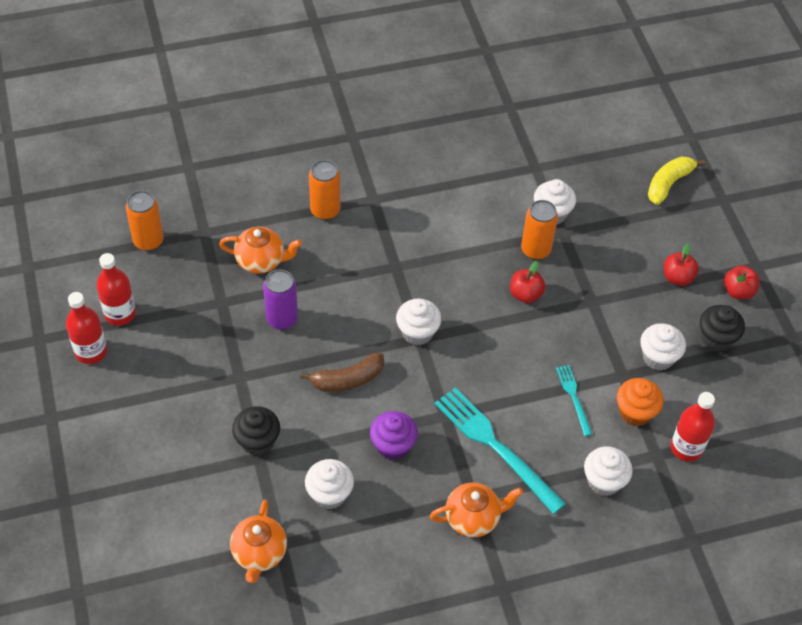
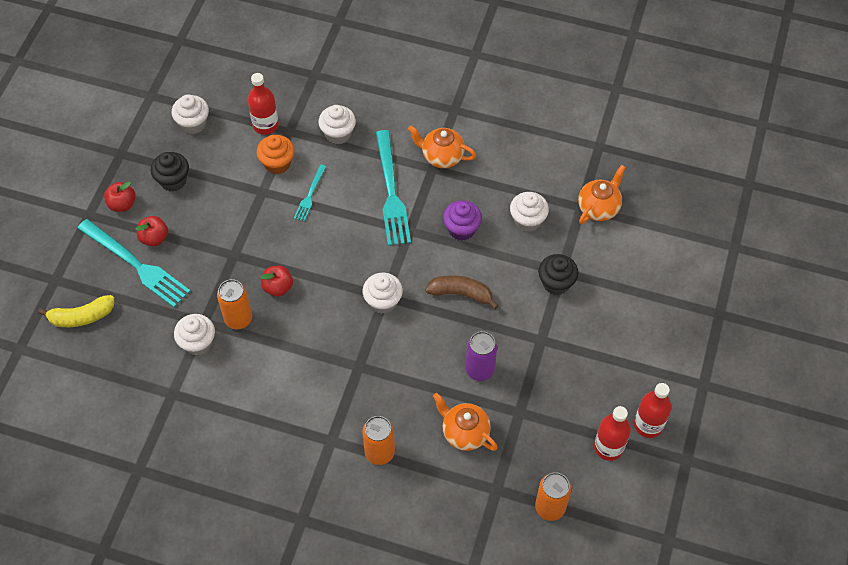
camera: 145 degrees left, 5 degrees up
white cupcake [640,323,686,371] -> white cupcake moved to [172,94,209,134]
none -> turquoise fork [77,219,190,307]

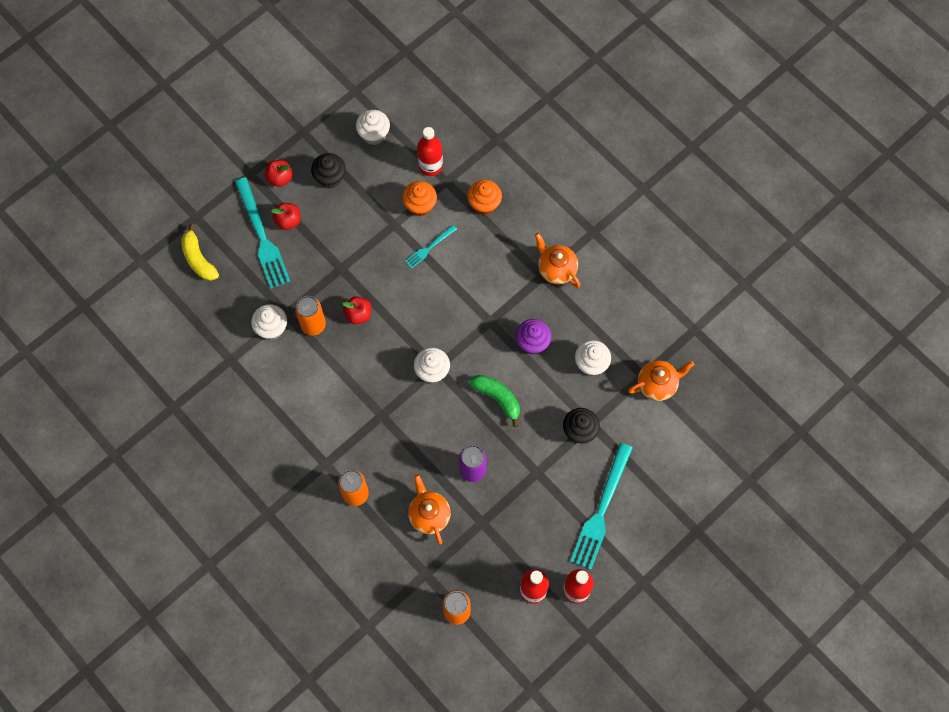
camera: 30 degrees right, 10 degrees up
yellow banana [38,295,114,327] -> yellow banana turned 45 degrees clockwise [181,224,219,281]
white cupcake [318,105,356,144] -> orange cupcake [467,180,502,215]
turquoise fork [376,130,411,246] -> turquoise fork moved to [570,443,633,570]
brown banana [425,275,498,309] -> green banana [469,375,520,427]

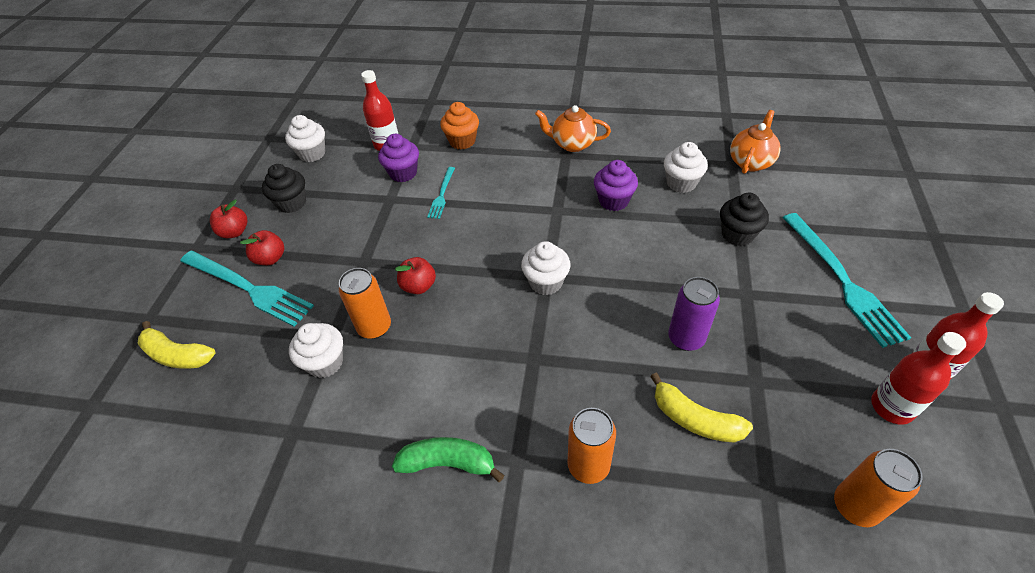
camera: 35 degrees left, 20 degrees down
orange cupcake [402,181,437,216] -> purple cupcake [378,134,419,182]
orange teapot [408,474,451,544] -> yellow banana [650,373,753,443]
green banana [469,375,520,427] -> green banana moved to [392,437,504,482]

